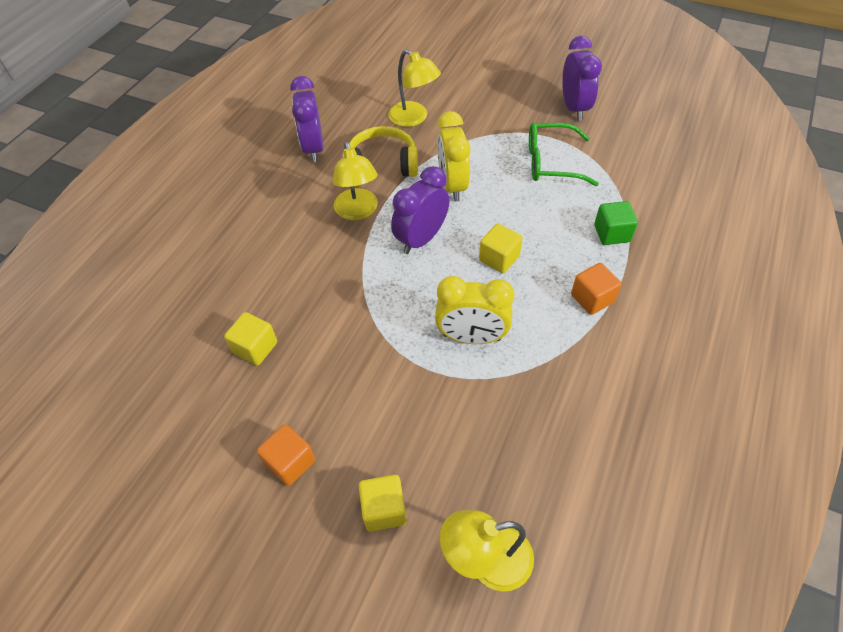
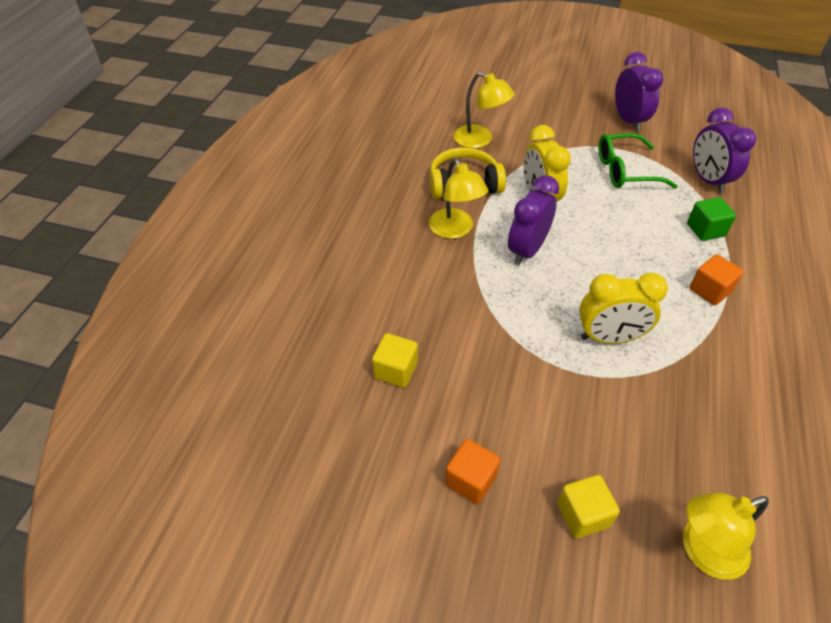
camera: 10 degrees left, 5 degrees down
purple clock [290,76,324,162] -> purple clock moved to [693,108,756,193]
yellow cube [479,224,523,273] -> none

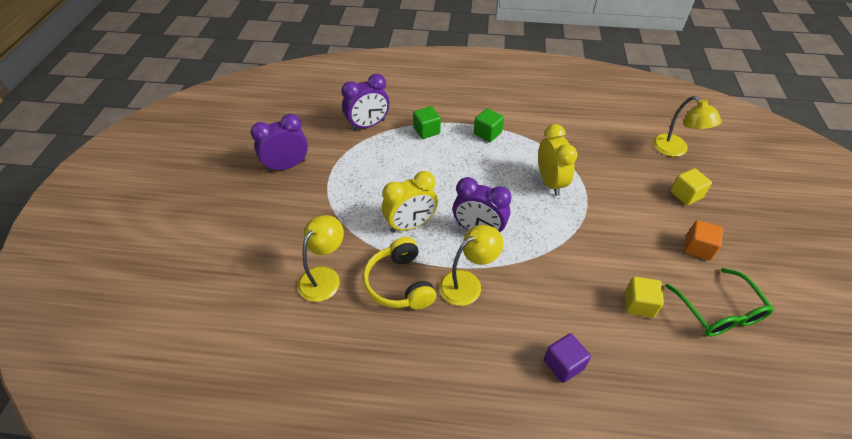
camera: 100 degrees left, 0 degrees up
green glasses [598,133,678,189] -> green glasses moved to [665,268,774,337]
orange cube [689,254,743,305] -> green cube [474,108,504,142]
none -> purple cube [544,333,591,383]

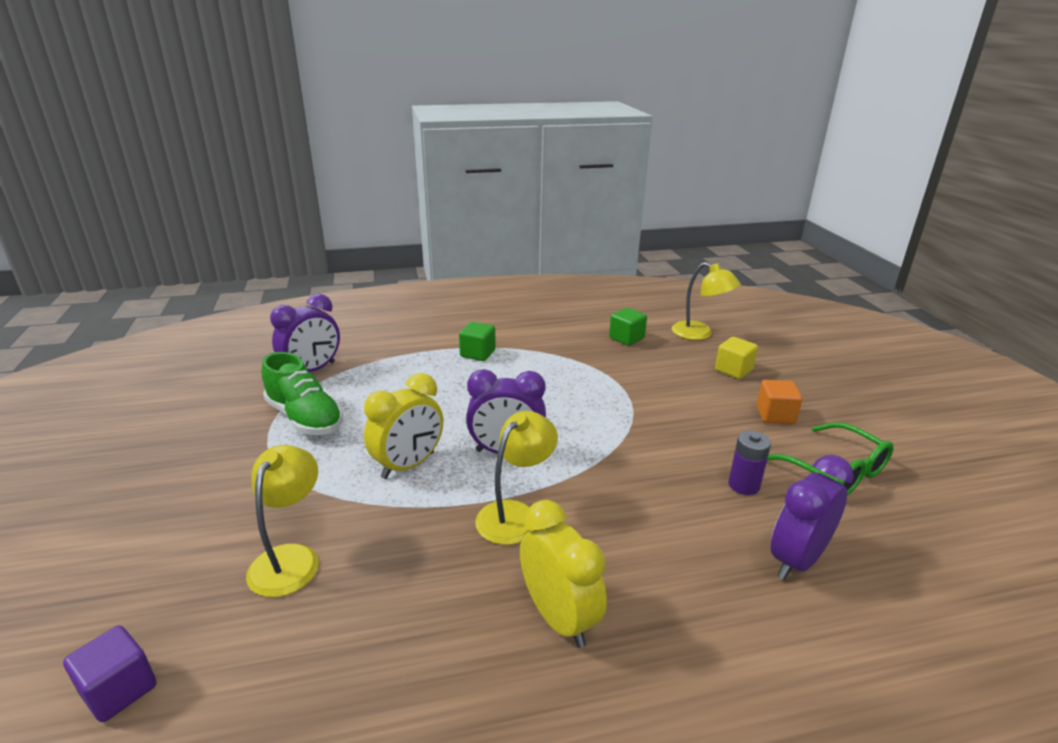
camera: 20 degrees left, 20 degrees down
purple clock [250,114,308,172] -> purple clock moved to [770,455,854,580]
yellow headphones [363,237,436,309] -> none
green cube [413,106,441,139] -> green cube moved to [609,308,647,346]
yellow clock [538,124,577,196] -> yellow clock moved to [520,500,607,648]
purple cube [544,333,591,383] -> purple cube moved to [63,626,156,722]
yellow cube [625,277,664,318] -> purple battery [728,431,771,495]
none -> green shoe [262,352,343,435]

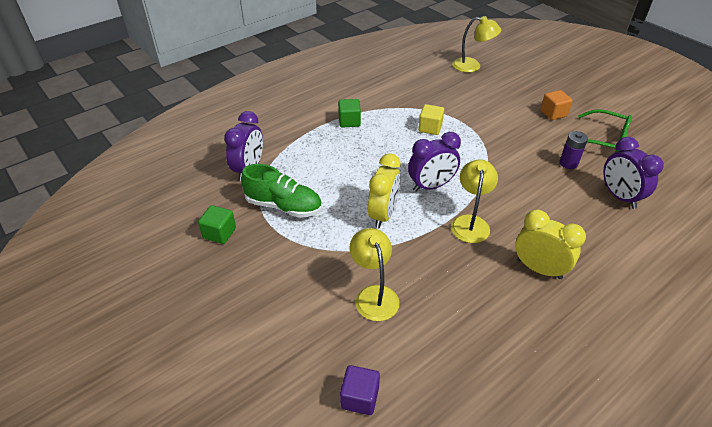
camera: 25 degrees left, 15 degrees up
green cube [609,308,647,346] -> green cube moved to [198,205,236,244]
yellow cube [715,337,758,379] -> yellow cube moved to [418,104,444,135]
purple clock [770,455,854,580] -> purple clock turned 45 degrees counterclockwise [603,137,664,209]

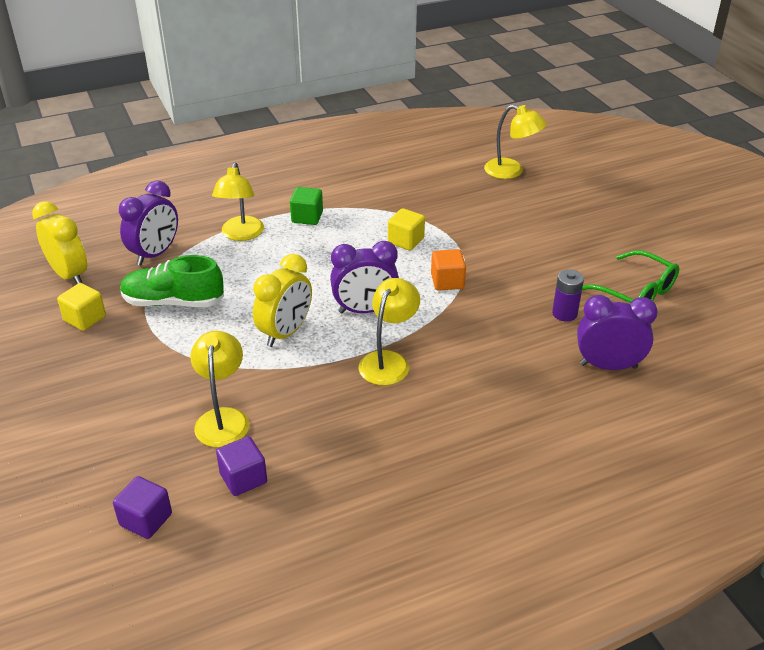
camera: 15 degrees right, 5 degrees down
green cube [198,205,236,244] -> yellow cube [57,283,106,331]
green shoe [241,164,322,218] -> green shoe turned 150 degrees clockwise [120,255,224,307]
yellow clock [515,210,586,279] -> yellow clock moved to [32,201,87,284]
orange cube [540,90,573,120] -> orange cube moved to [431,249,466,291]
purple clock [603,137,664,209] -> purple clock turned 105 degrees clockwise [577,295,658,370]
none -> yellow lamp [212,162,264,241]
none -> purple cube [216,436,267,496]

